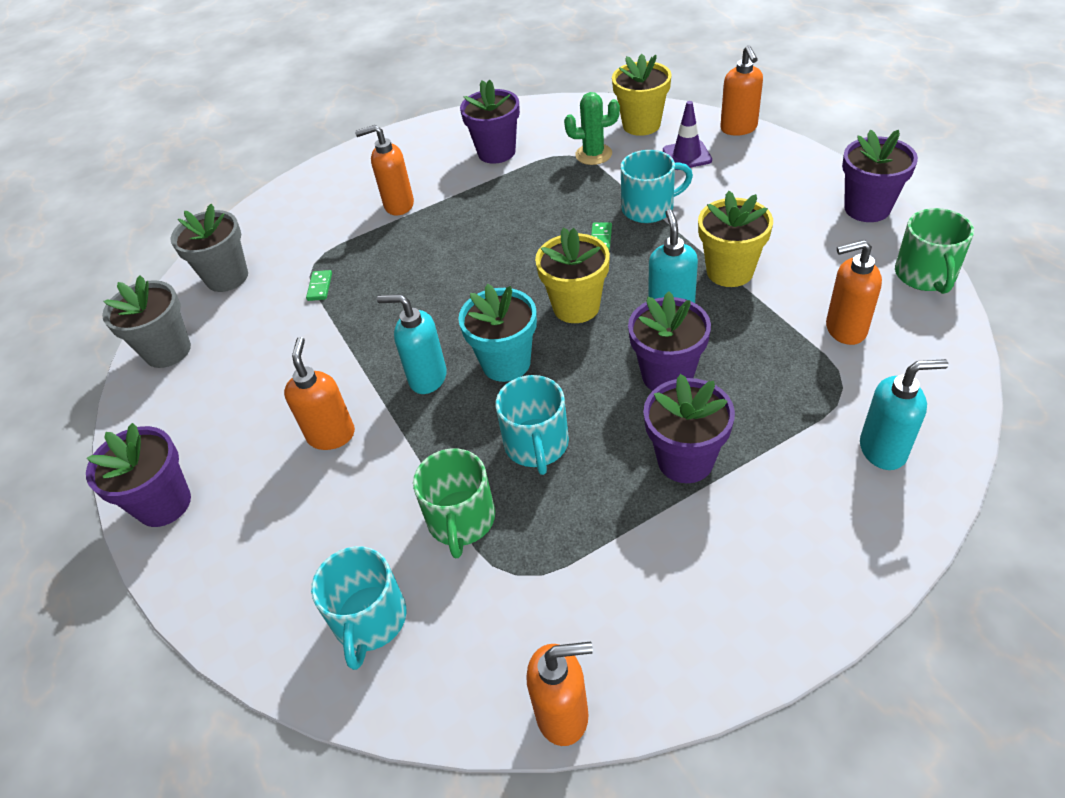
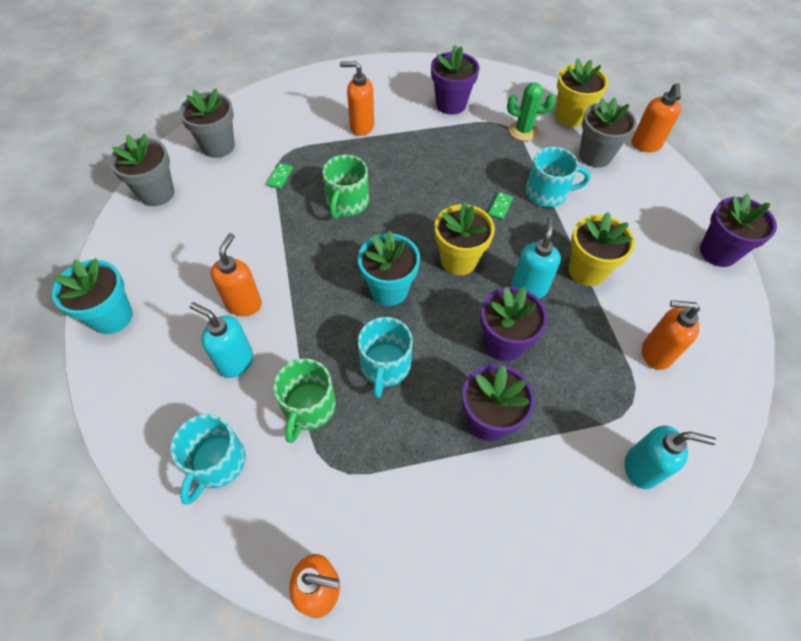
camera: 10 degrees right, 10 degrees up
purple flower pot [86,423,191,527] -> turquoise flower pot [52,258,133,334]
turquoise soap dispenser [377,294,447,394] -> turquoise soap dispenser moved to [190,302,253,378]
purple traffic cone [663,101,712,170] -> grey flower pot [579,98,637,168]
green mug [895,208,974,294] -> green mug moved to [322,155,369,219]

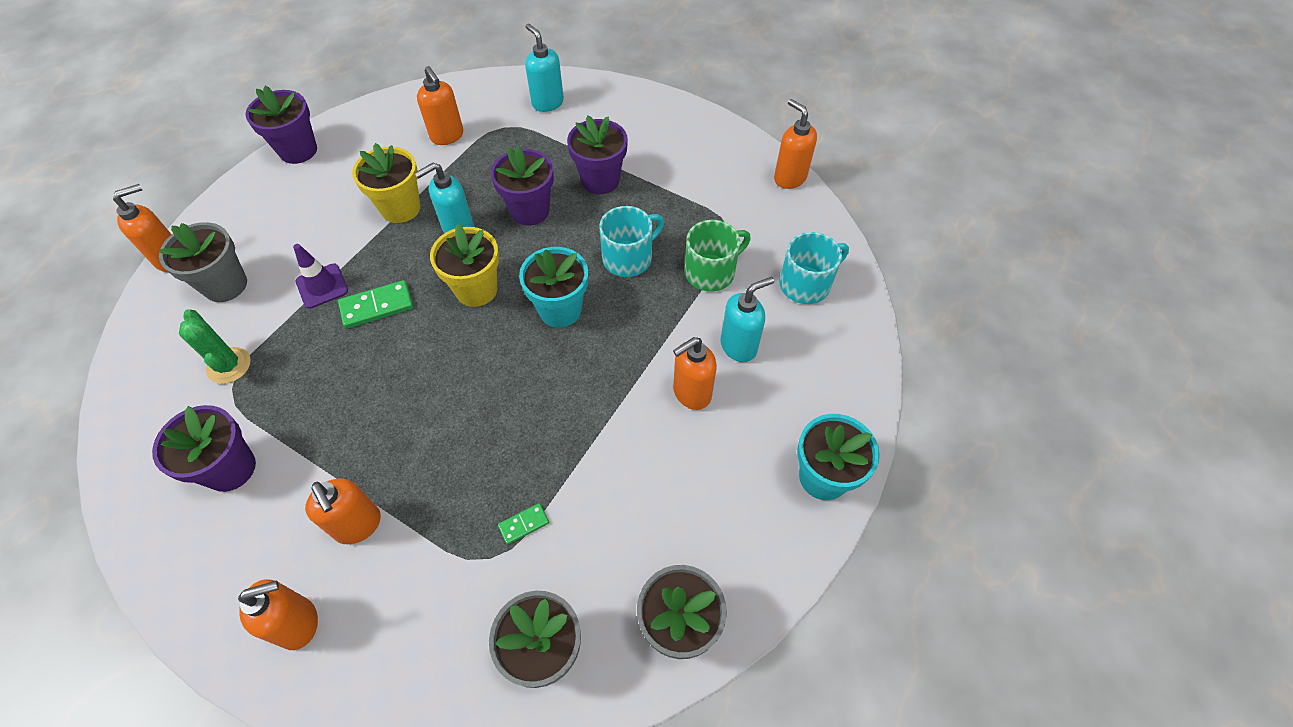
camera: 135 degrees left, 0 degrees up
turquoise soap dispenser [190,302,253,378] -> turquoise soap dispenser turned 105 degrees counterclockwise [721,277,774,362]
green mug [322,155,369,219] -> none
green domino [488,192,513,220] -> green domino [338,280,413,329], size x1.75
turquoise mug [525,147,591,207] -> purple traffic cone [293,244,348,309]
yellow flower pot [556,58,608,127] -> none
none -> orange soap dispenser [238,579,318,650]

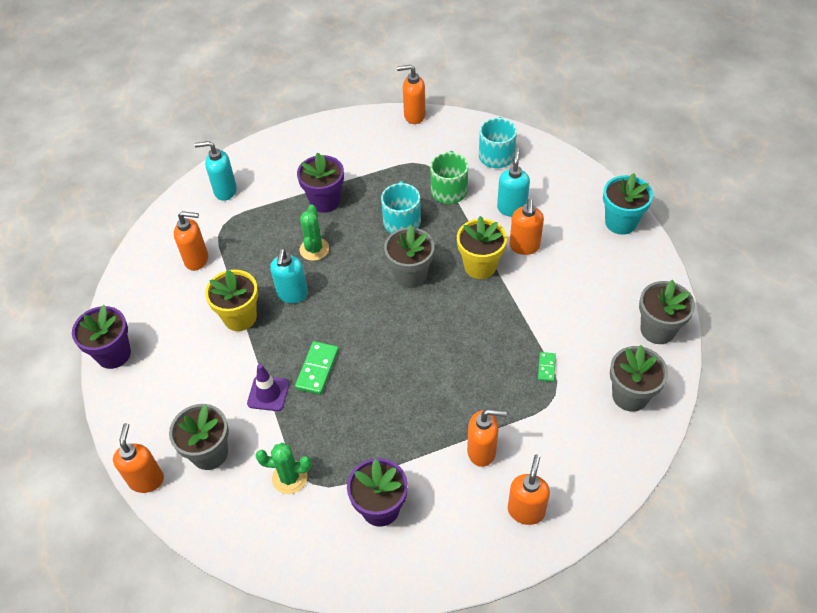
camera: 50 degrees left, 5 degrees down
yellow flower pot [430,224,499,307] -> yellow flower pot moved to [457,216,507,279]
purple flower pot [491,146,554,226] -> green cactus [300,204,329,261]
turquoise flower pot [519,247,588,328] -> grey flower pot [384,225,435,288]

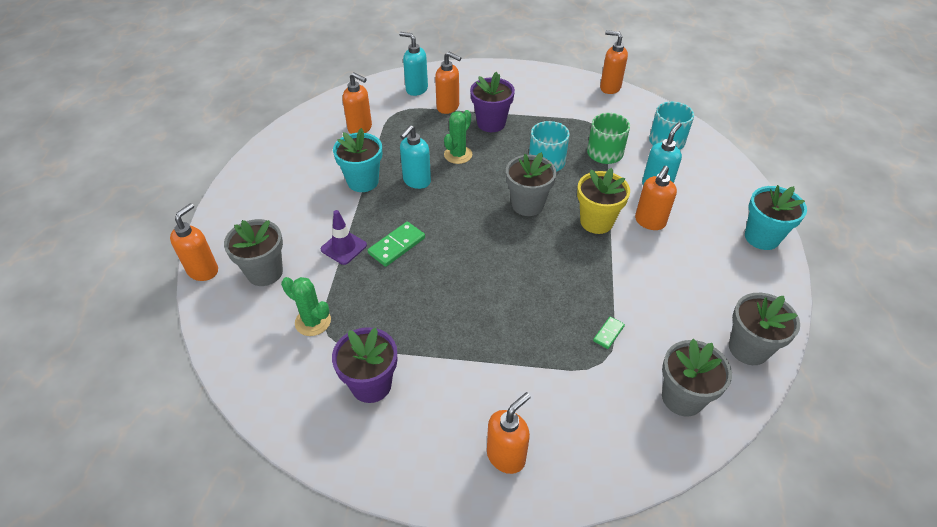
camera: 25 degrees right, 5 degrees down
purple flower pot [72,305,131,369] -> none
yellow flower pot [205,270,258,331] -> turquoise flower pot [333,128,382,192]
orange soap dispenser [467,409,507,467] -> orange soap dispenser moved to [435,52,461,114]

